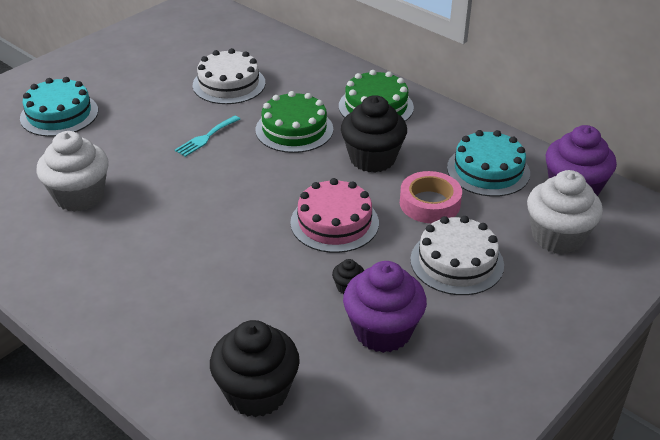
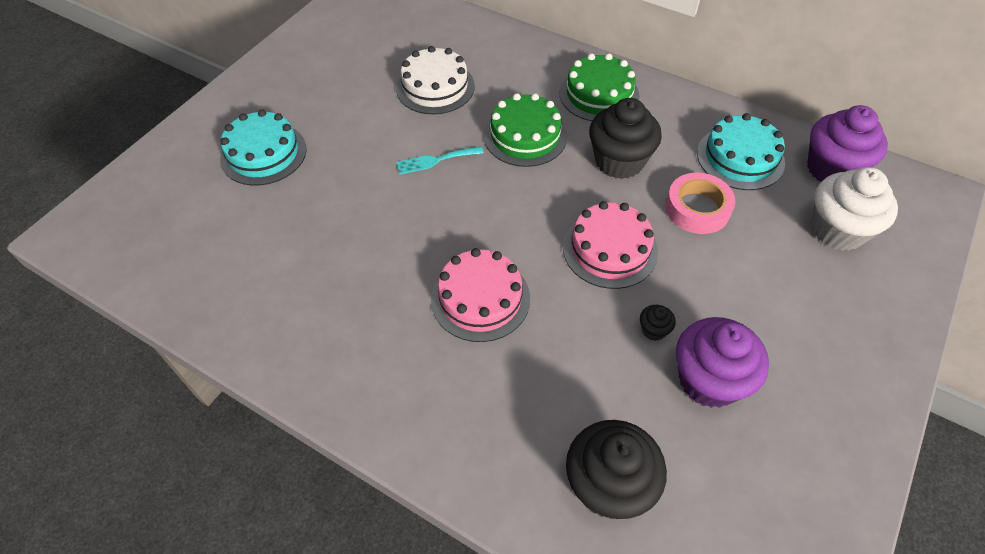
camera: 10 degrees left, 15 degrees up
white cupcake [37,131,109,212] -> none
turquoise fork [175,116,240,157] -> turquoise fork turned 45 degrees clockwise [396,146,483,174]
white cake [410,216,504,295] -> none
none -> pink cake [431,248,530,342]

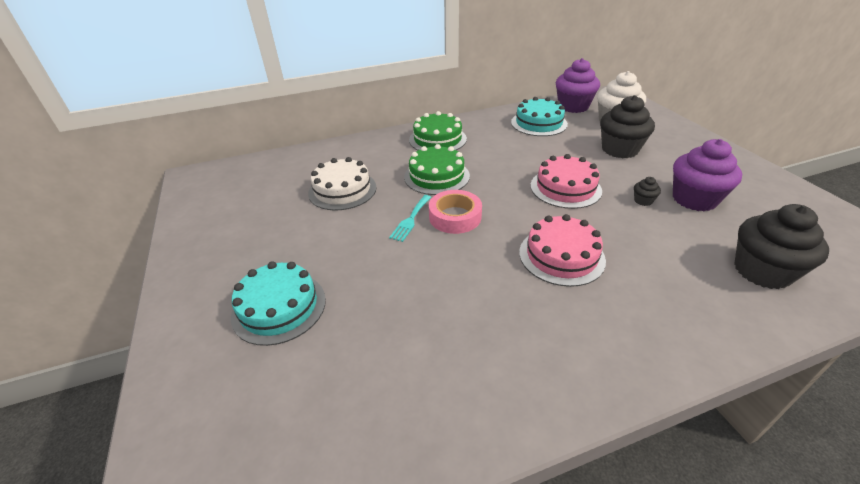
camera: 50 degrees left, 15 degrees down
black cupcake [589,98,662,179] -> black cupcake moved to [600,95,655,158]
pink tape [665,173,736,234] -> pink tape moved to [429,190,482,234]

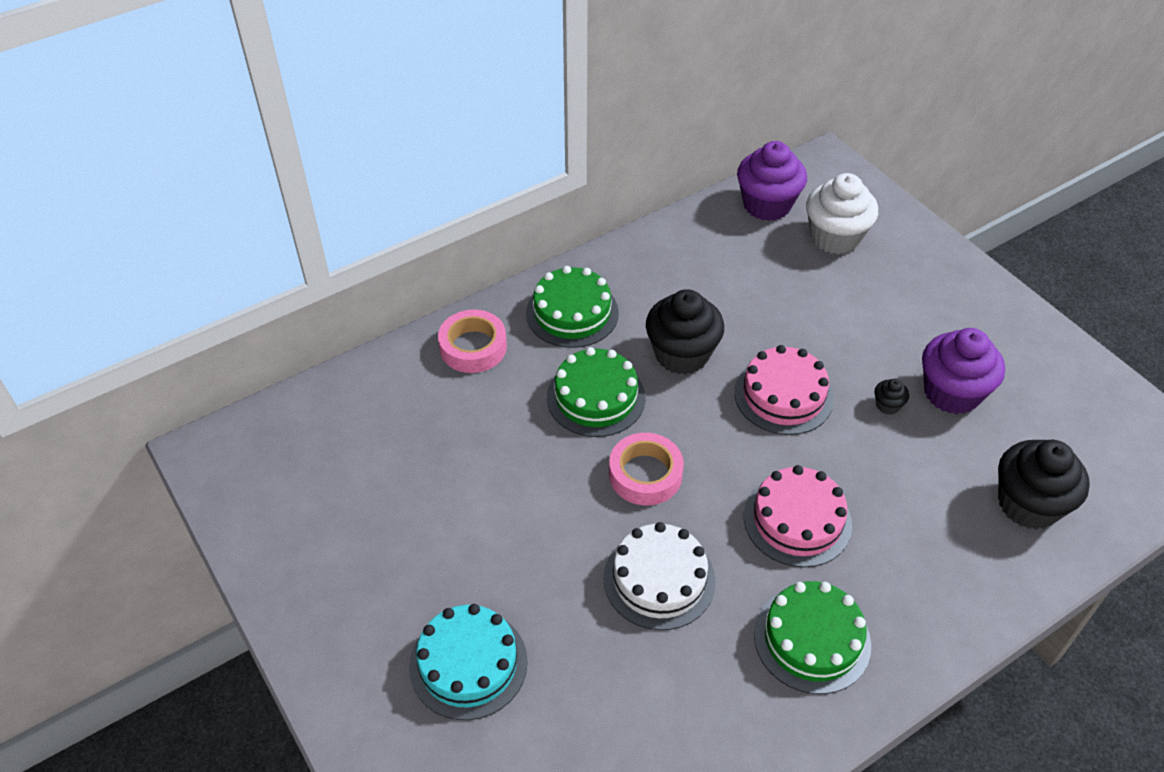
camera: 15 degrees left, 10 degrees up
white cake [308,157,377,210] -> white cake moved to [603,522,716,630]
turquoise fork [389,195,431,242] -> none
turquoise cake [511,97,568,136] -> none
black cupcake [600,95,655,158] -> black cupcake moved to [646,289,724,375]
none -> pink tape [438,310,507,373]
none -> green cake [754,581,871,694]

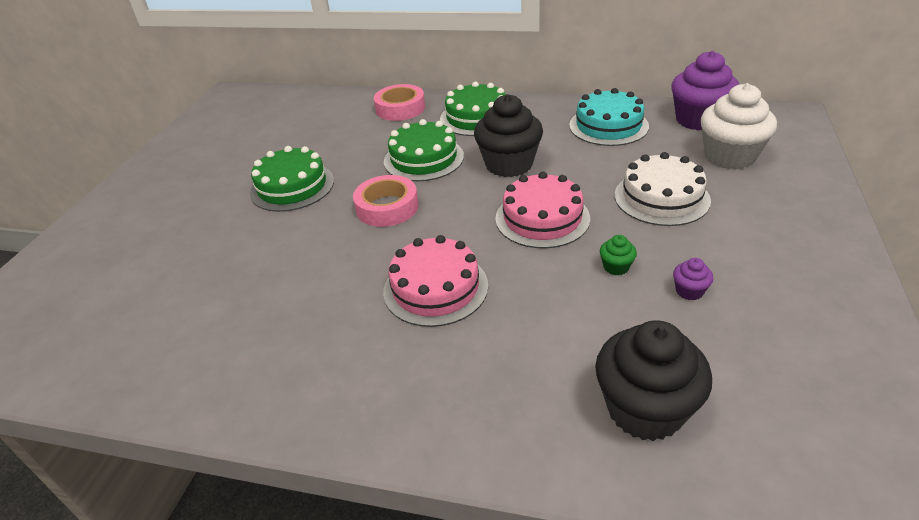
camera: 50 degrees right, 10 degrees down
turquoise cake [409,604,528,720] -> turquoise cake moved to [569,88,649,146]
white cake [603,522,716,630] -> white cake moved to [615,152,711,226]
green cake [754,581,871,694] -> green cake moved to [250,146,334,212]
black cupcake [875,379,909,415] -> green cupcake [600,235,637,275]
purple cupcake [922,328,1005,414] -> purple cupcake [673,258,713,301], size x0.42

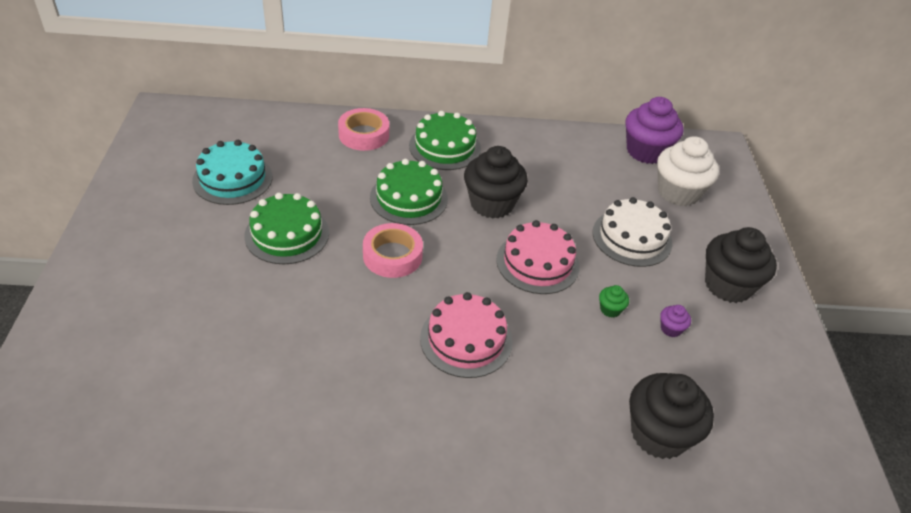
camera: 20 degrees left, 5 degrees up
turquoise cake [569,88,649,146] -> turquoise cake moved to [192,140,273,205]
none -> black cupcake [705,227,777,303]

